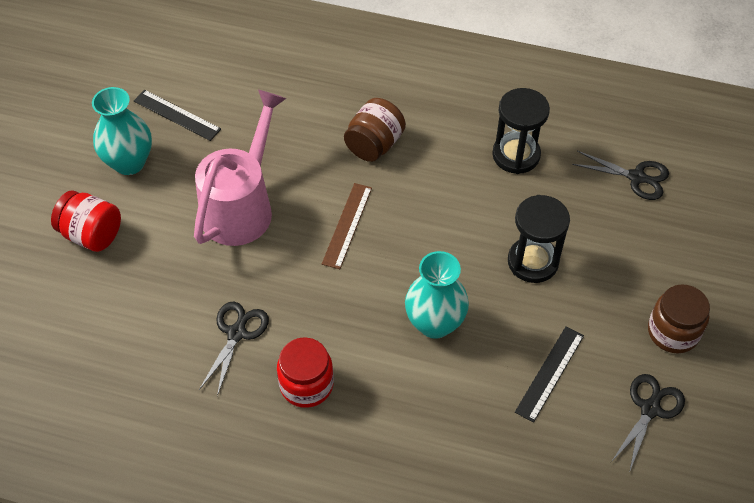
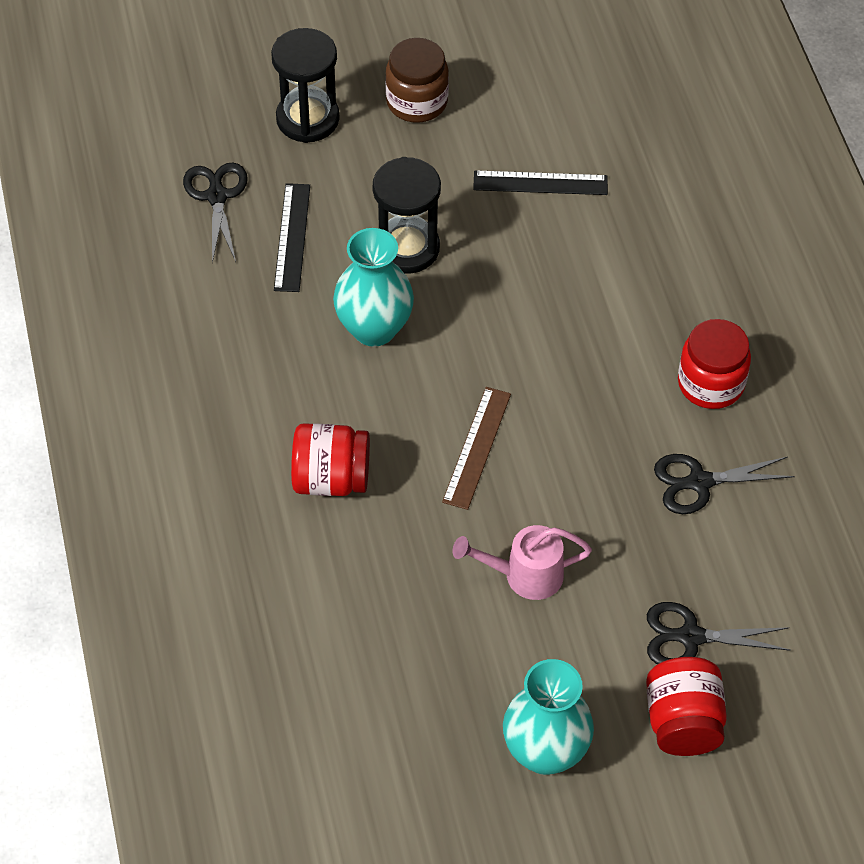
camera: 120 degrees left, 0 degrees up
black ruler [134,90,221,141] -> black ruler moved to [274,183,310,292]
pink watering can [194,90,286,246] -> pink watering can [453,525,592,600], size x0.55
brown ruler [322,183,372,269] -> brown ruler turned 60 degrees counterclockwise [442,387,511,510]
brown jar [344,98,406,162] -> red jar [291,423,370,496]
turquoise vase [405,251,469,339] -> turquoise vase moved to [333,228,414,347]
black hourglass [492,88,550,174] -> black hourglass moved to [271,28,340,143]
black scissors [611,374,685,473] -> black scissors moved to [647,602,791,664]

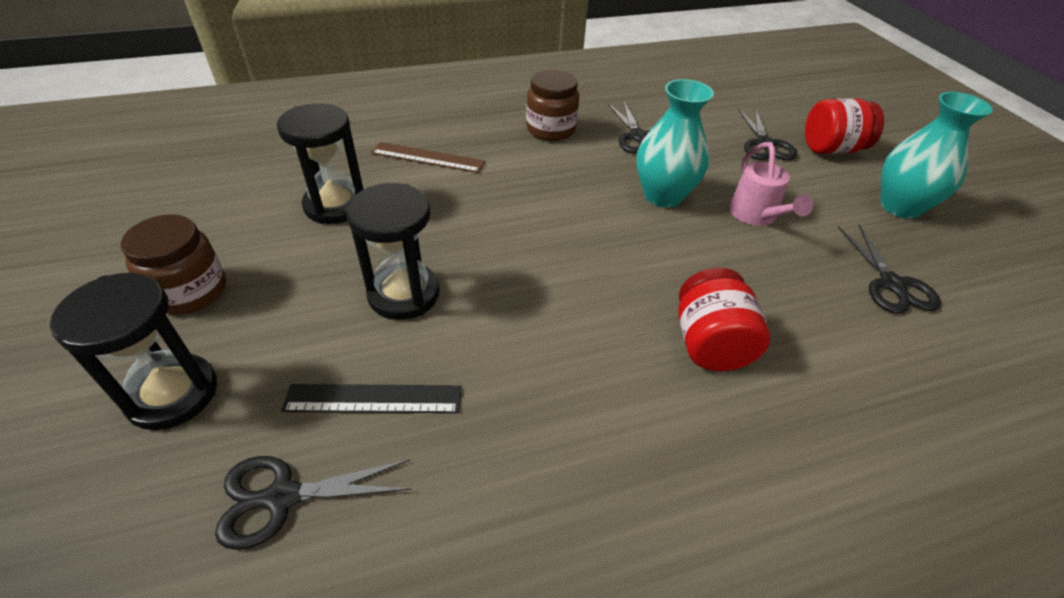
camera: 95 degrees left, 10 degrees down
turquoise vase [333,228,414,347] -> turquoise vase moved to [636,79,714,208]
brown ruler [442,387,511,510] -> brown ruler moved to [371,142,485,173]
black ruler [473,170,608,195] -> black hourglass [277,103,364,224]
red jar [678,319,751,409] -> brown jar [526,70,579,141]
none -> black scissors [838,224,941,314]

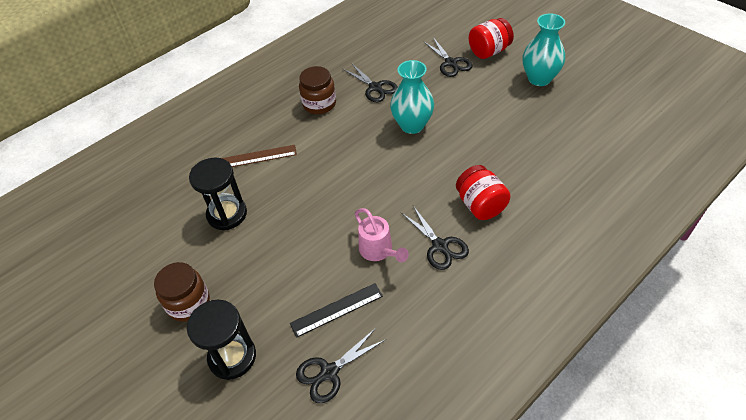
camera: 20 degrees left, 5 degrees up
black hourglass [346,183,440,320] -> none
pink watering can [729,142,813,226] -> pink watering can moved to [355,208,409,262]
black scissors [838,224,941,314] -> black scissors moved to [402,206,469,270]

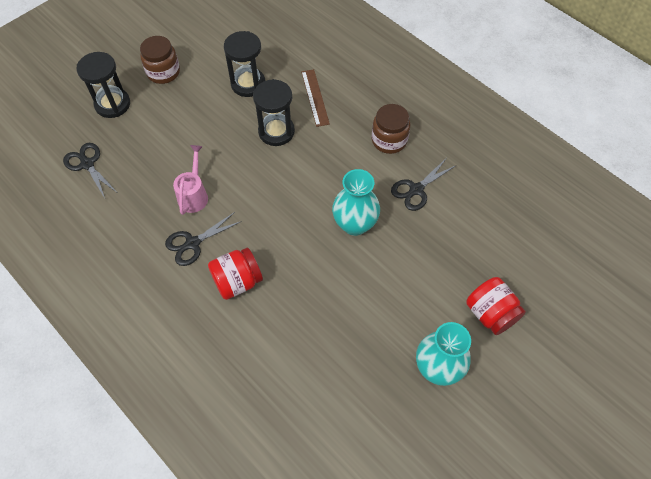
camera: 85 degrees right, 10 degrees up
black ruler [290,283,383,338] -> none
pink watering can [355,208,409,262] -> pink watering can turned 135 degrees clockwise [173,145,208,215]
black scissors [423,37,473,77] -> none
none -> black hourglass [253,79,295,146]

